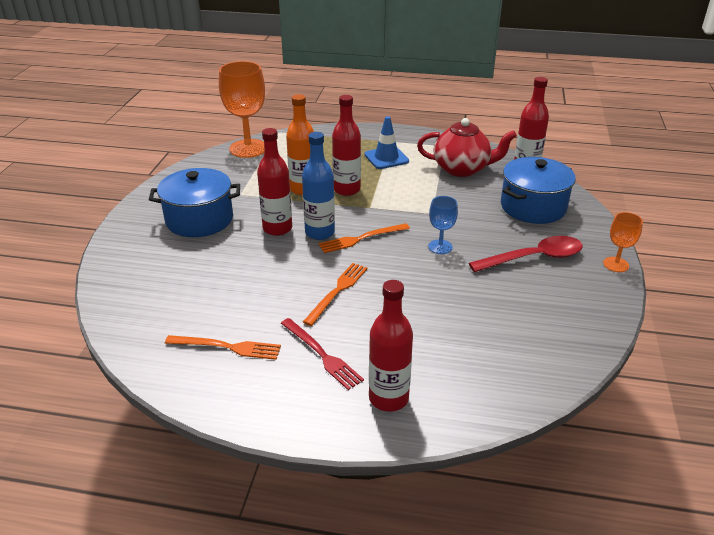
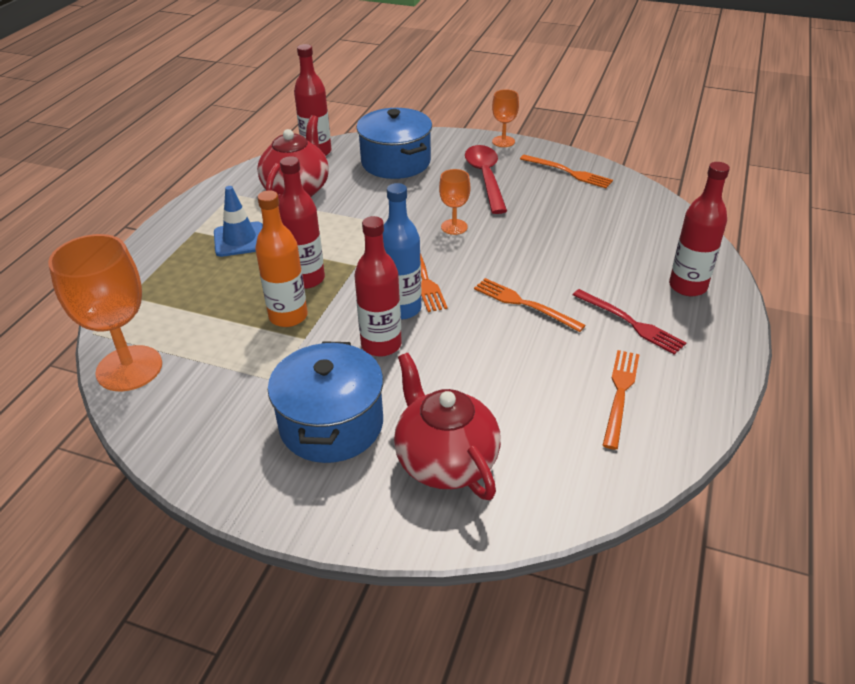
camera: 80 degrees left, 5 degrees up
red fork [281,318,364,390] -> red fork turned 75 degrees clockwise [573,289,686,355]
blue goblet [428,196,458,254] -> orange goblet [439,169,470,235]
none -> red teapot [394,353,501,500]
none -> orange fork [520,155,613,188]

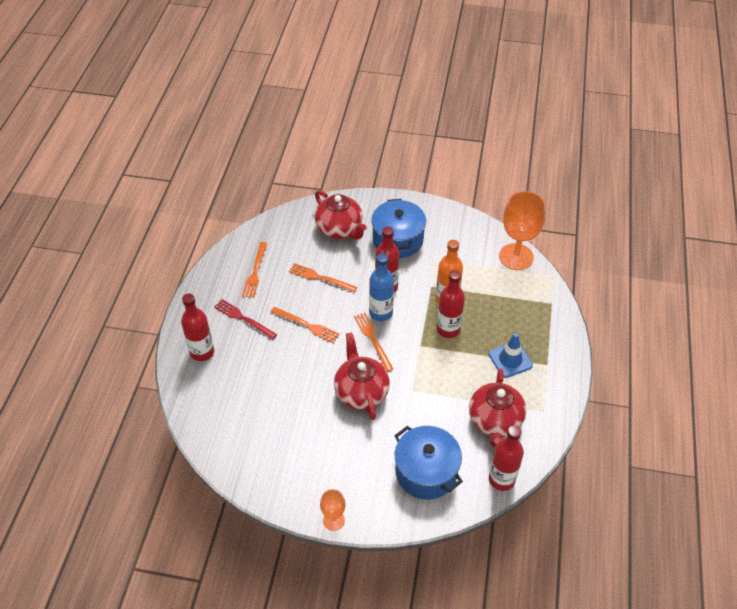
camera: 170 degrees right, 10 degrees up
orange goblet [439,169,470,235] -> red teapot [334,332,390,420]
red spoon [465,145,507,214] -> none
orange fork [520,155,613,188] -> orange fork moved to [289,263,357,292]

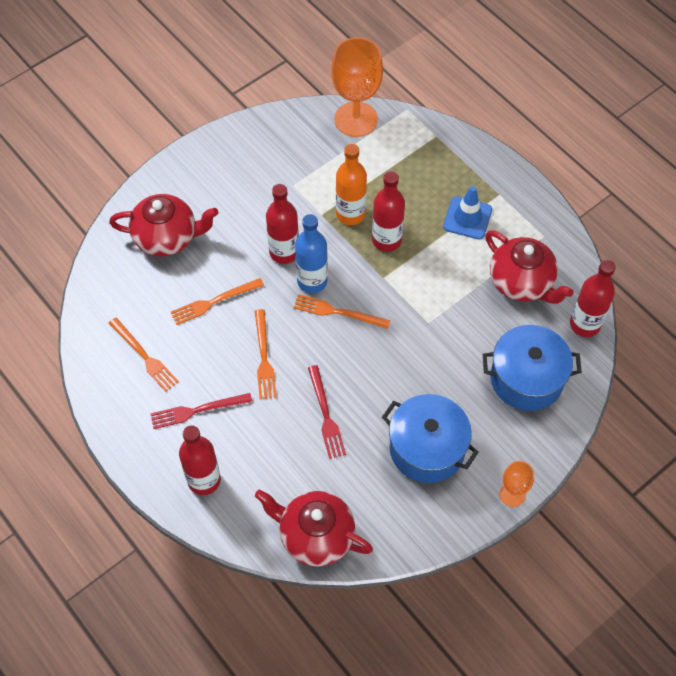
camera: 50 degrees left, 10 degrees up
orange fork [271,307,340,343] -> orange fork turned 105 degrees clockwise [255,309,277,399]
red teapot [334,332,390,420] -> red teapot moved to [255,489,373,567]
blue pot [371,199,426,258] -> blue pot moved to [382,394,479,483]
none -> red fork [308,365,346,459]

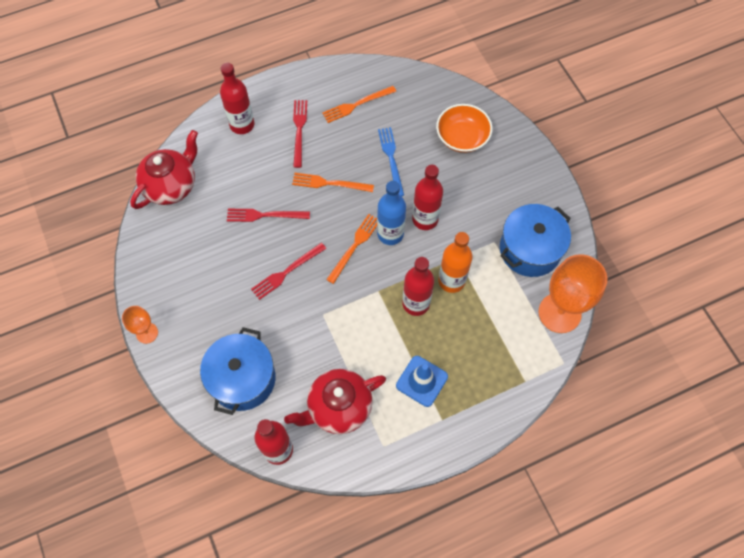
camera: 105 degrees right, 5 degrees up
red teapot [109,194,218,257] -> orange bowl [436,104,492,153]
orange fork [170,278,264,325] -> blue fork [378,127,404,196]
blue pot [382,394,479,483] -> blue pot moved to [500,204,571,277]
none -> red fork [251,243,326,300]

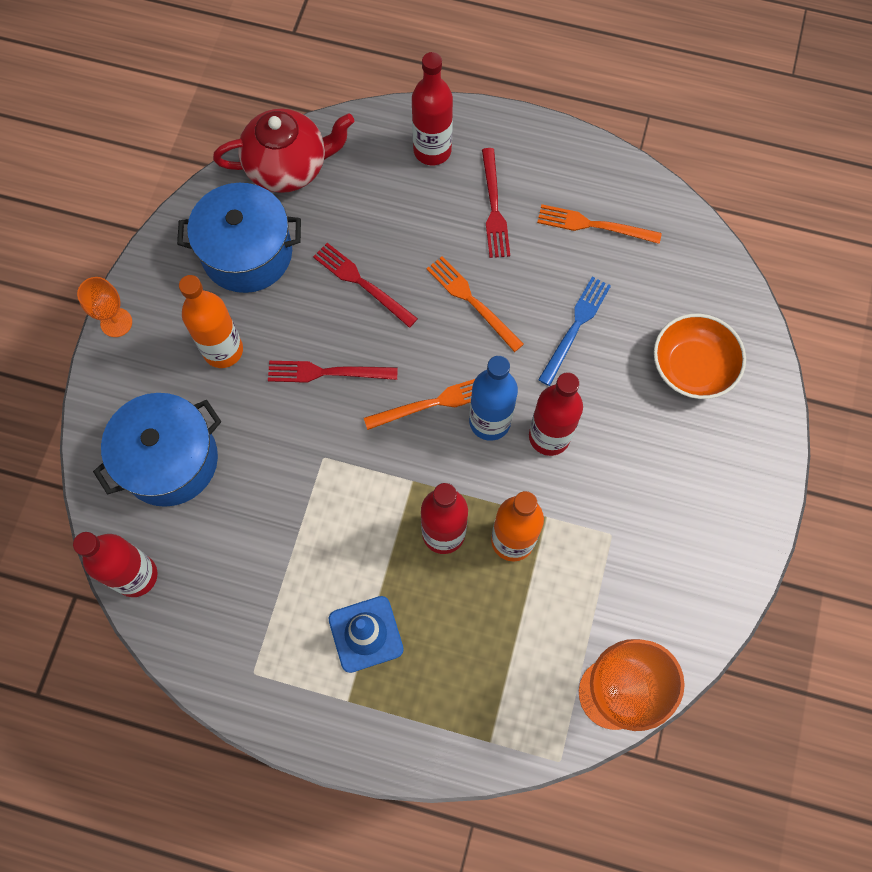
camera: 40 degrees right, 5 degrees up
red teapot [284,369,386,434] -> none
red fork [293,100,307,168] -> red fork turned 135 degrees clockwise [482,148,510,258]
blue pot [500,204,571,277] -> blue pot moved to [177,183,301,293]
none -> orange bottle [179,275,243,368]

